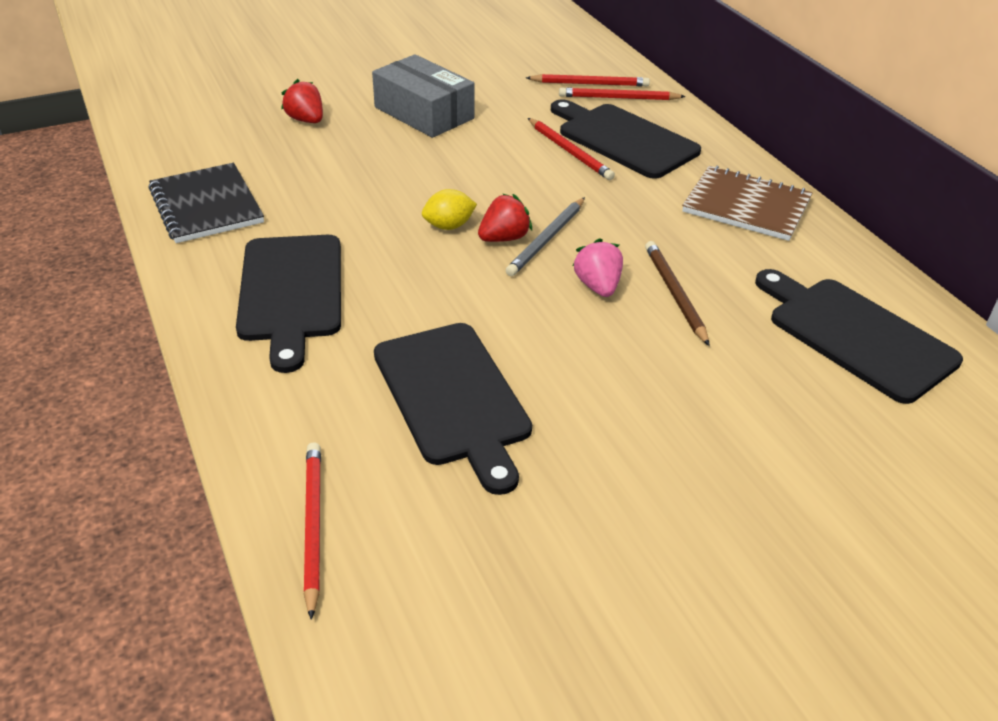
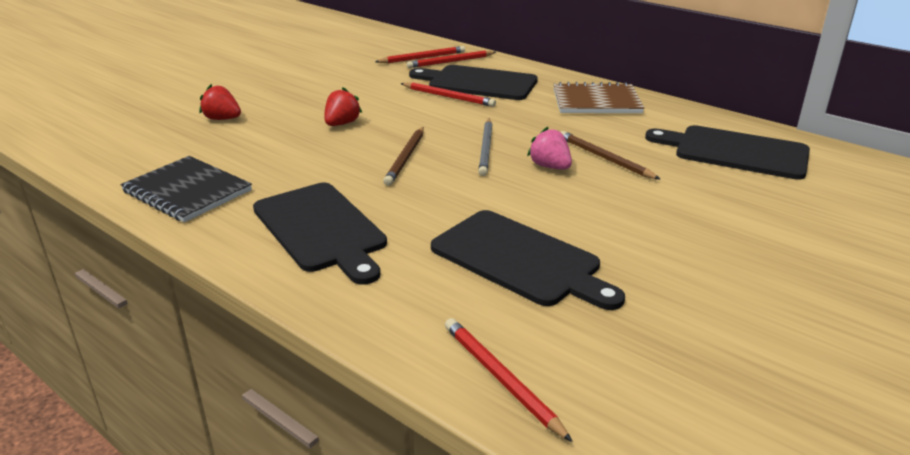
camera: 25 degrees left, 10 degrees down
grey box [372,54,475,138] -> none
yellow lemon [422,189,477,230] -> brown pencil [383,127,424,186]
red strawberry [478,194,532,242] -> red strawberry moved to [324,87,362,126]

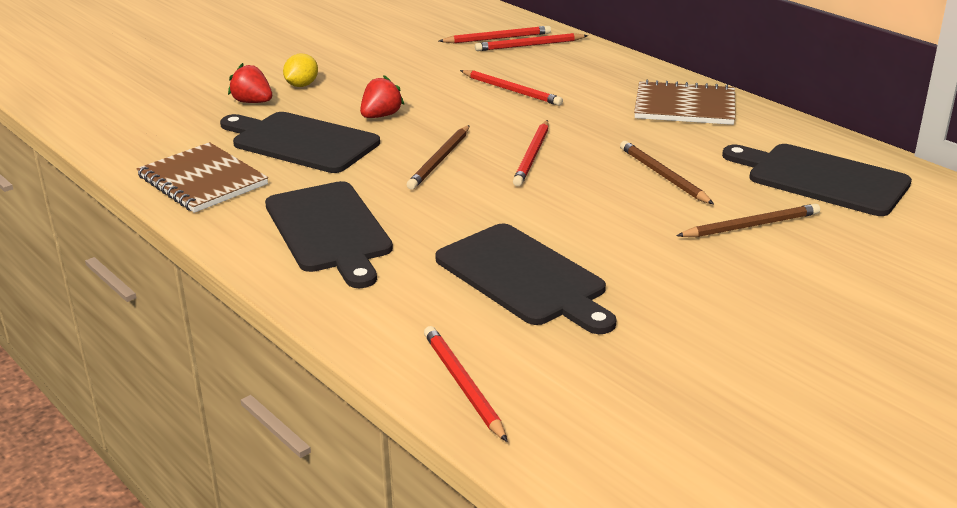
camera: 10 degrees right, 0 degrees up
black notebook [120,156,252,222] -> brown notebook [136,142,268,213]
black cutting board [409,65,538,100] -> black cutting board moved to [220,112,380,173]
grey pencil [478,119,492,176] -> red pencil [513,120,548,187]
pink strawberry [527,127,572,170] -> none
none -> yellow lemon [283,54,318,87]
none -> brown pencil [676,204,820,237]

